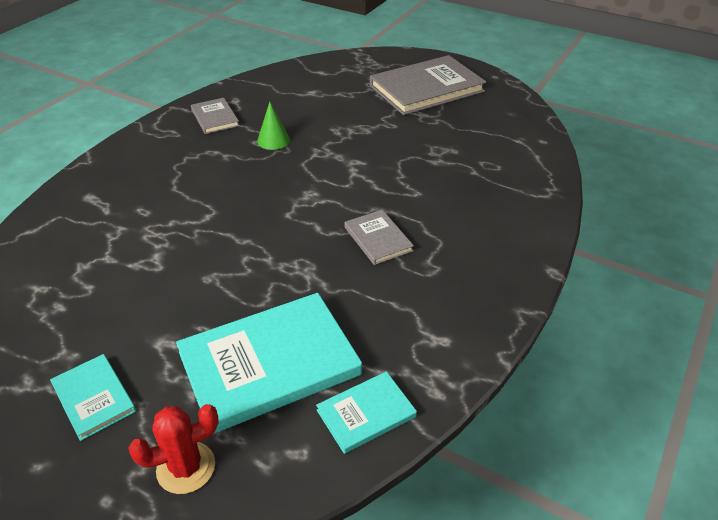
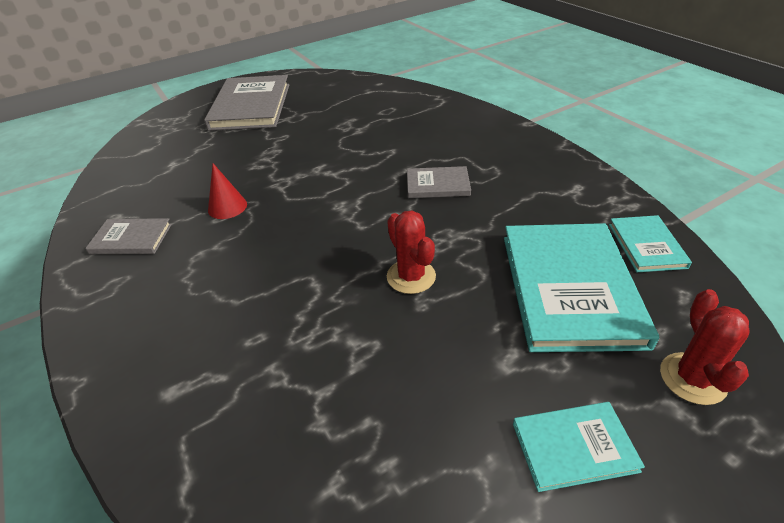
camera: 60 degrees left, 0 degrees up
green cone [257,102,290,150] -> red cone [208,163,247,219]
none -> red cactus [387,211,436,294]

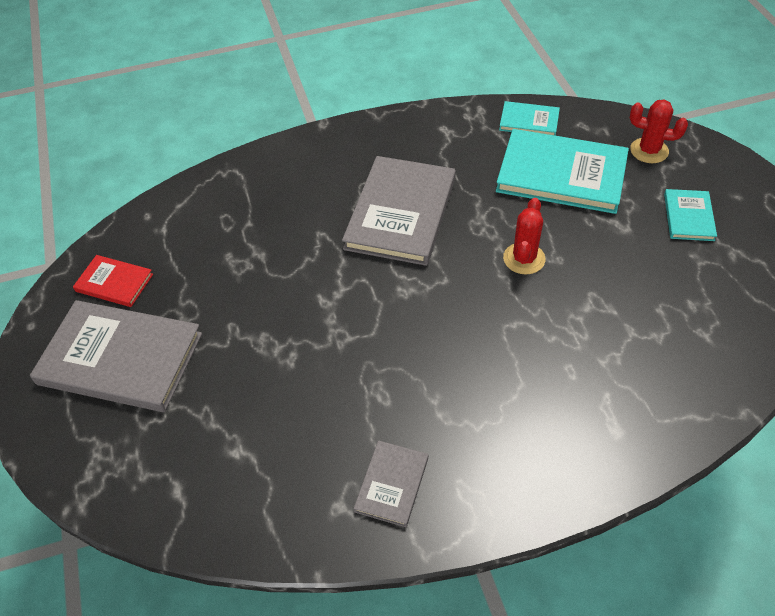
camera: 75 degrees left, 10 degrees up
red cone [208,163,247,219] -> none
red cactus [387,211,436,294] -> red cactus turned 60 degrees counterclockwise [503,198,546,274]
grey book [407,166,471,198] -> grey book [342,156,456,266], size x2.00
none -> red book [73,255,153,307]

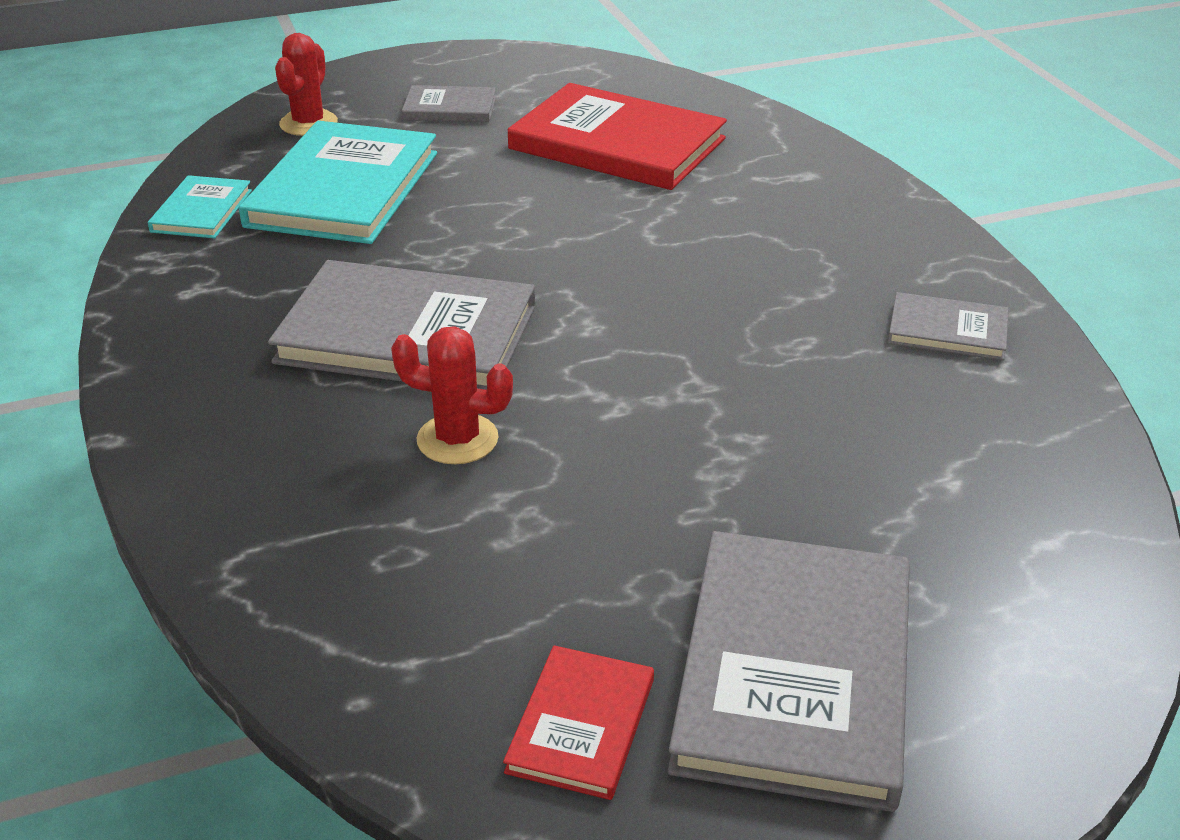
camera: 95 degrees left, 15 degrees down
red cactus [503,198,546,274] -> red cactus moved to [391,327,513,464]
turquoise book [664,189,717,241] -> grey book [402,85,496,122]
none -> red book [508,83,727,190]

